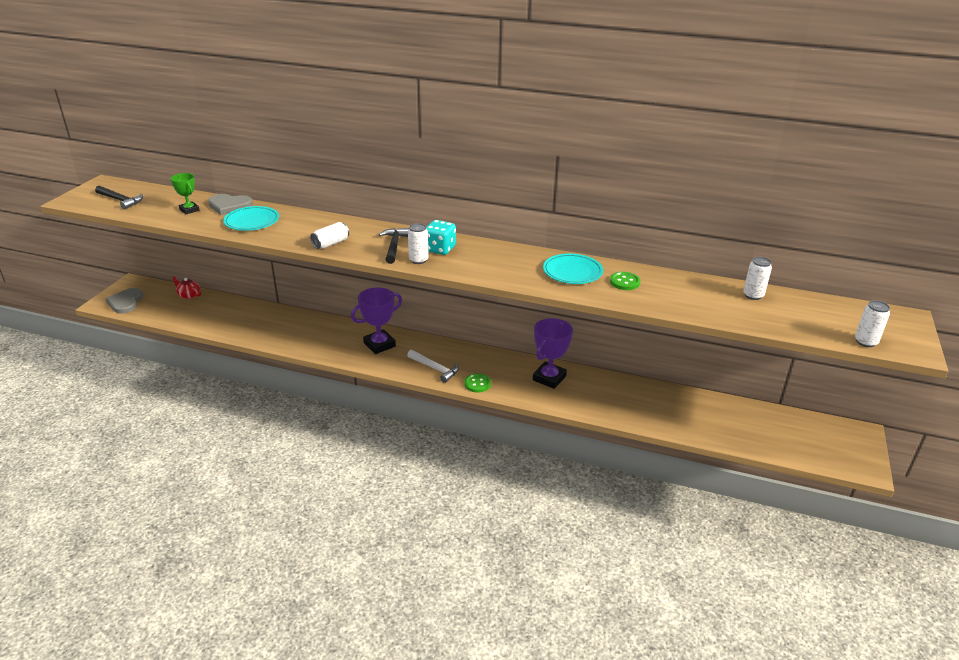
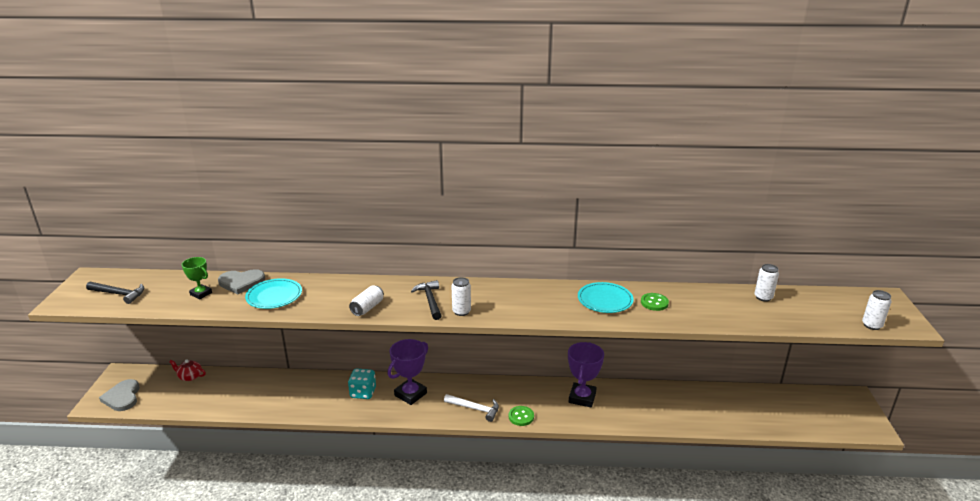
camera: 15 degrees left, 5 degrees down
turquoise dice [426,220,456,255] -> turquoise dice moved to [348,368,376,399]

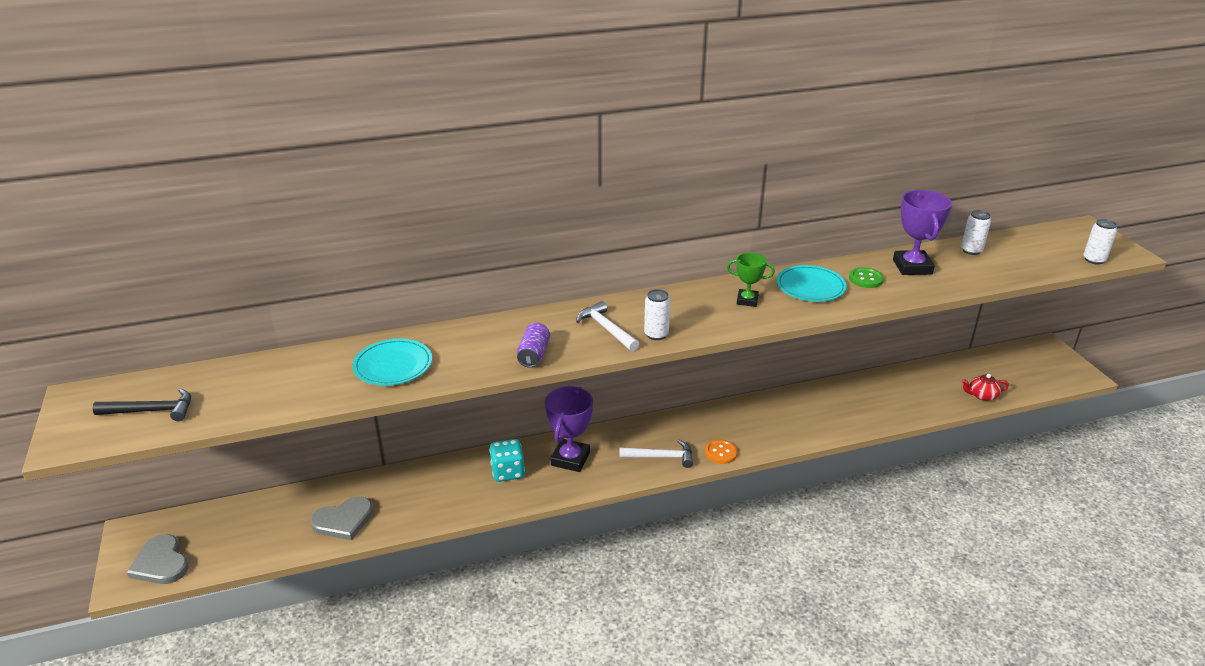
camera: 20 degrees left, 5 degrees up
red teapot [169,359,206,381] -> red teapot moved to [962,374,1009,401]
green trophy [181,257,212,299] -> green trophy moved to [727,253,775,307]
grey heart [218,269,265,294] -> grey heart moved to [310,497,373,540]
white can [349,285,384,316] -> purple can [517,323,550,368]
black hammer [411,280,442,320] -> white hammer [576,301,639,351]
green button [509,406,534,426] -> orange button [705,439,738,464]
purple trophy [568,342,604,408] -> purple trophy moved to [893,190,952,275]

